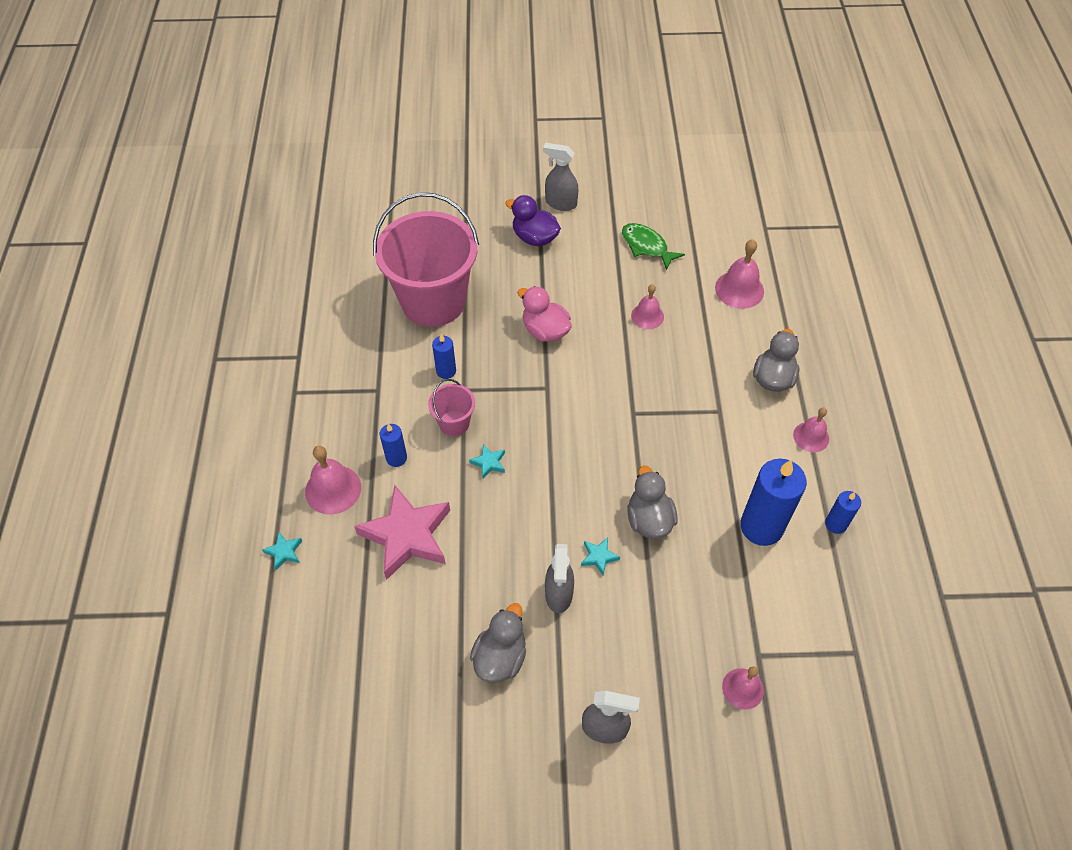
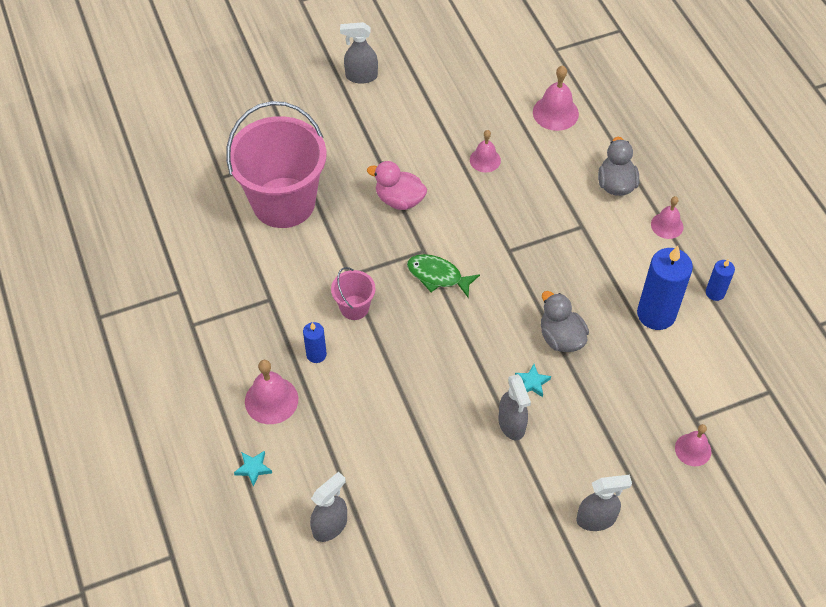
camera: 20 degrees left, 0 degrees up
pink star [354,485,450,580] -> none
blue candle [432,334,456,379] -> none
turquoise star [469,444,505,479] -> none
grey duck [470,603,526,683] -> none
purple duck [505,195,561,246] -> none
green fish [622,223,685,270] -> green fish moved to [407,254,480,298]
none -> grey spray bottle [310,472,347,542]

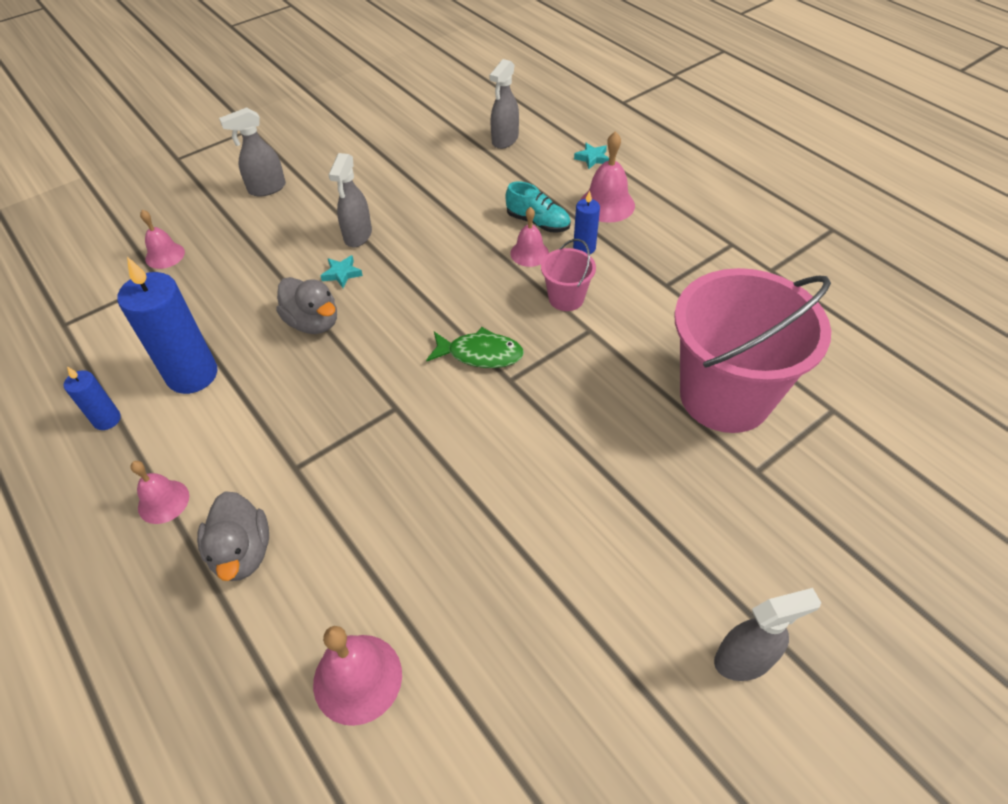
camera: 165 degrees right, 5 degrees down
pink duck [367,161,427,210] -> none
pink bell [470,130,501,172] -> pink bell moved to [510,207,549,267]
grey spray bottle [498,374,531,440] -> grey spray bottle turned 135 degrees counterclockwise [328,153,372,247]
none -> turquoise shoe [505,181,571,232]

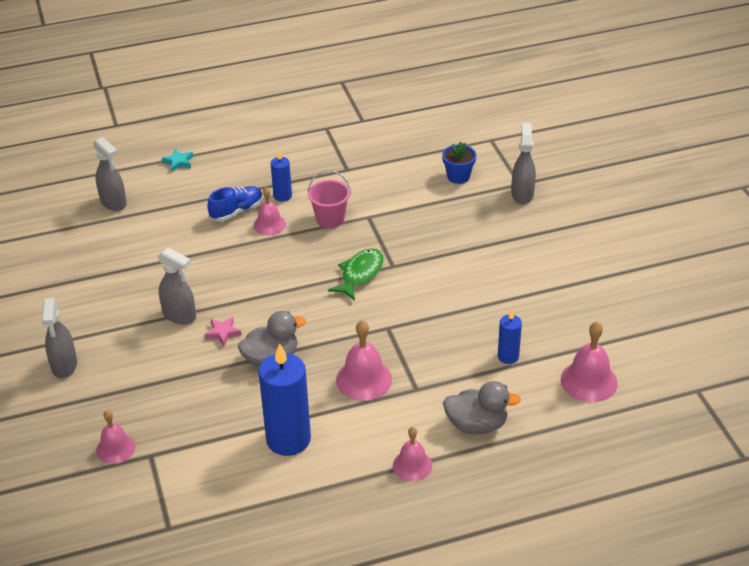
camera: 70 degrees left, 10 degrees down
blue candle [64,367,121,430] -> blue candle moved to [498,310,522,364]
turquoise star [320,255,363,288] -> pink star [204,317,242,346]
turquoise shoe [505,181,571,232] -> blue shoe [207,186,263,221]
pink bell [580,131,635,223] -> pink bell moved to [336,320,392,401]
pink bucket [674,268,831,433] -> blue flower pot [442,142,476,184]
grey spray bottle [714,588,821,681] -> grey spray bottle moved to [511,123,536,204]

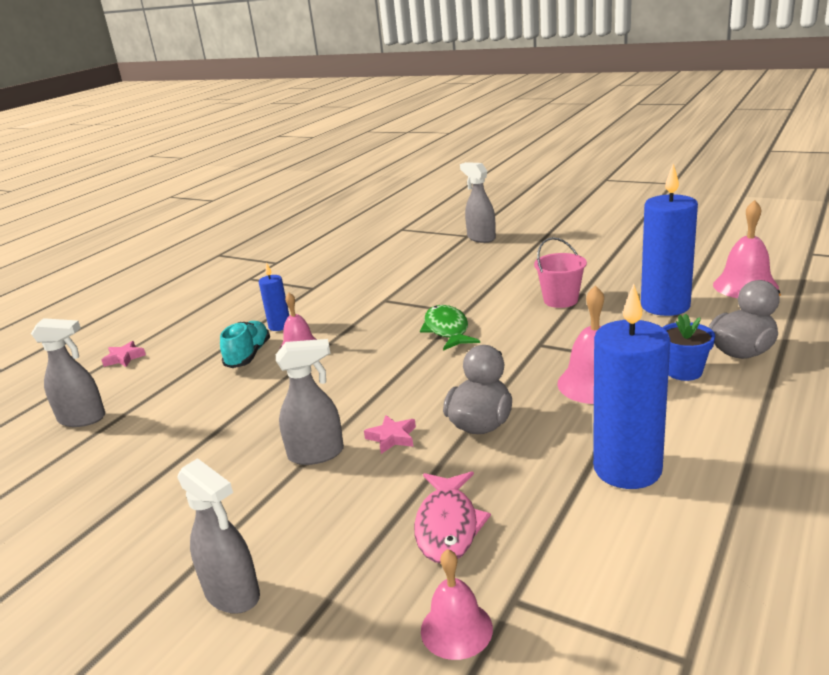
camera: 40 degrees left, 15 degrees down
turquoise star [162,149,193,172] -> pink star [102,341,146,367]
blue shoe [207,186,263,221] -> turquoise shoe [220,321,270,368]
pink bucket [307,170,351,228] -> pink bucket moved to [534,237,587,308]
pink bell [393,427,432,481] -> none
blue flower pot [442,142,476,184] -> blue flower pot moved to [663,314,715,381]
blue candle [498,310,522,364] -> blue candle [641,164,698,316], size x1.96
none -> pink fish [414,471,491,563]

